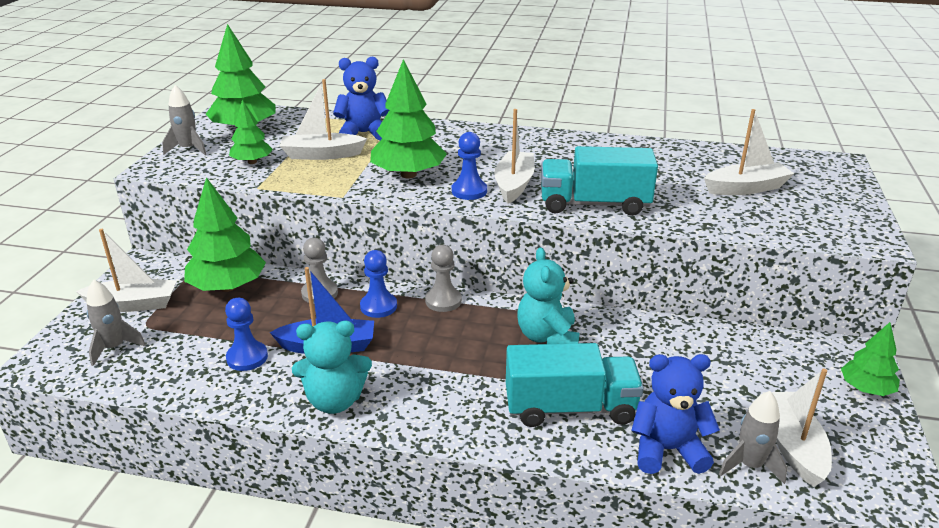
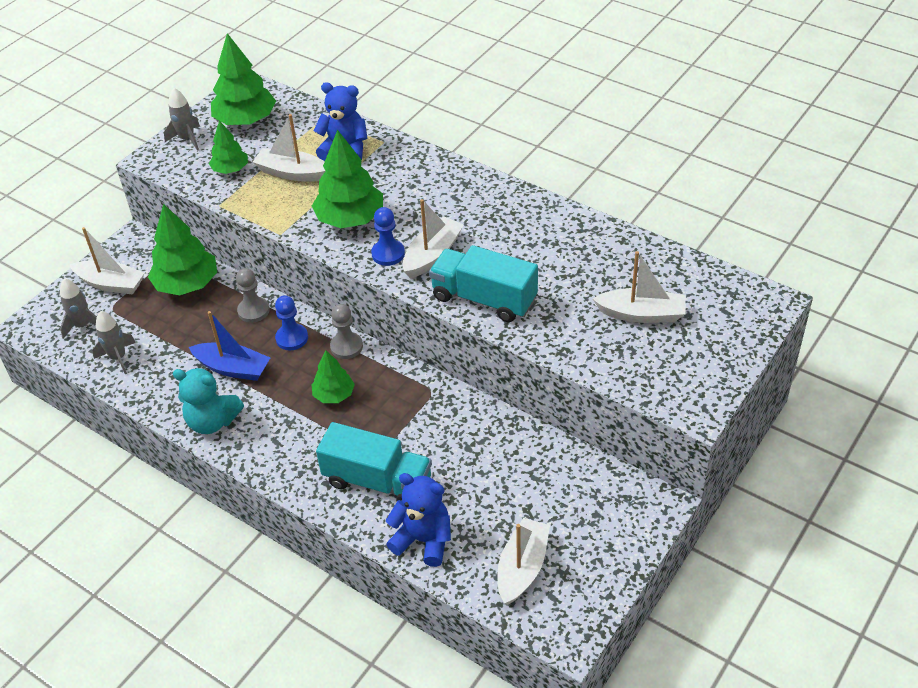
camera: 25 degrees right, 15 degrees up
blue pawn [225,298,268,371] -> none
turquoise teddy bear [517,247,579,344] -> none
grey rocket [719,391,787,484] -> grey rocket moved to [92,311,136,374]
green tree [841,322,900,396] -> green tree moved to [311,351,355,403]

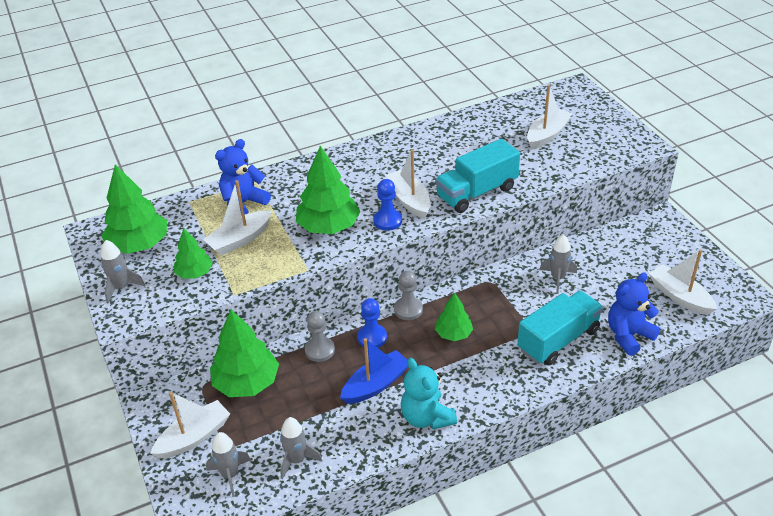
camera: 60 degrees left, 5 degrees down
turquoise teddy bear [172,368,244,434] -> turquoise teddy bear turned 105 degrees clockwise [401,358,457,429]
none -> grey rocket [539,234,577,293]

